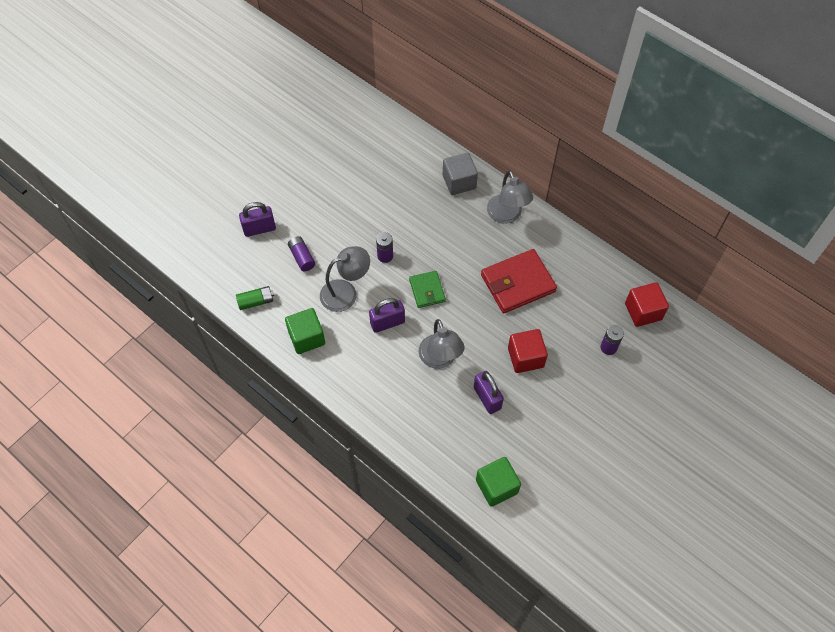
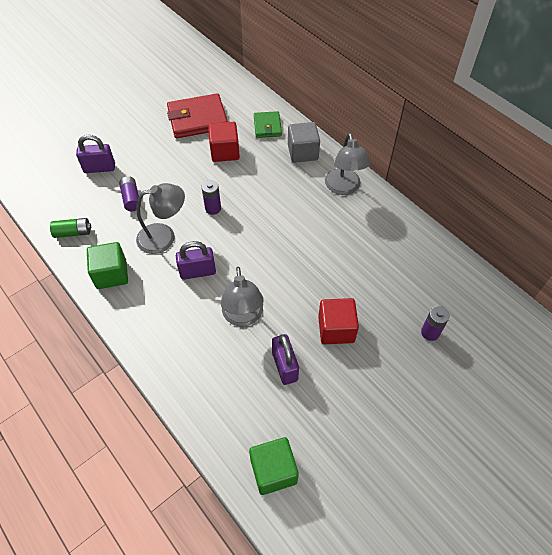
camera: 10 degrees right, 5 degrees down
green wallet [409,271,446,308] -> green wallet moved to [254,111,282,138]
red wallet [481,249,557,313] -> red wallet moved to [167,93,228,138]
red cube [625,282,669,327] -> red cube moved to [208,122,240,162]

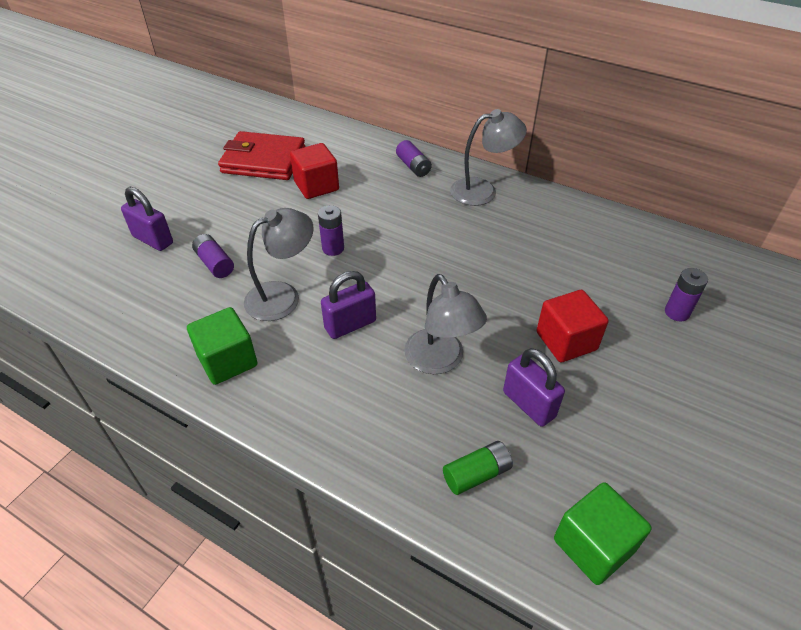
camera: 20 degrees left, 10 degrees down
green battery [50,218,91,238] -> green battery moved to [443,441,513,495]
purple padlock [76,135,115,173] -> purple padlock turned 60 degrees clockwise [121,187,173,251]
red wallet [167,93,228,138] -> red wallet turned 45 degrees clockwise [218,131,305,180]
green wallet [254,111,282,138] -> none
grey cube [288,122,320,163] -> purple battery [396,140,432,177]
grey lamp [325,133,371,195] -> grey lamp turned 75 degrees counterclockwise [450,109,527,206]

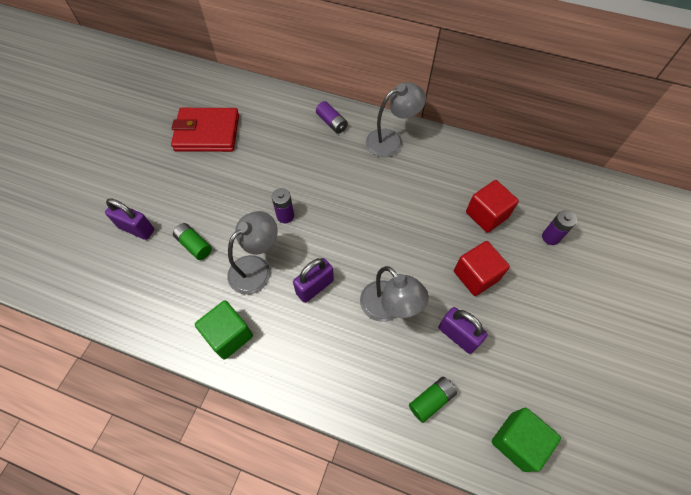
camera: 10 degrees left, 15 degrees up
purple battery [192,234,234,278] -> green battery [173,223,212,260]
red cube [290,143,339,199] -> red cube moved to [466,180,519,233]

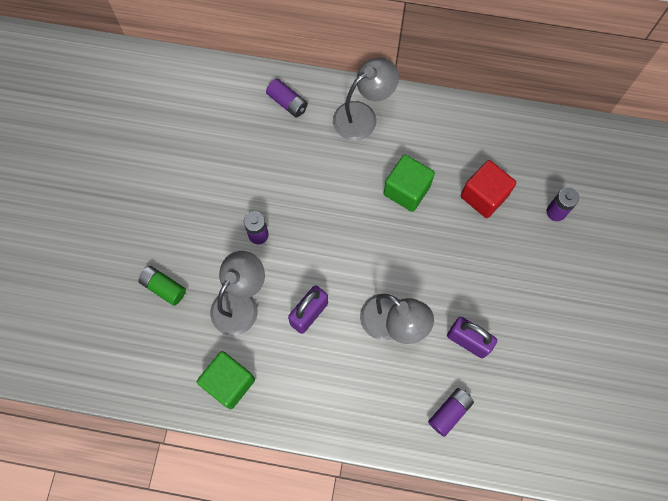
camera: 10 degrees left, 10 degrees up
purple padlock [105,198,154,240] -> none
red wallet [171,108,239,152] -> none
green battery [409,377,457,423] -> purple battery [428,388,474,437]
red cube [454,241,510,296] -> none
green cube [492,408,561,472] -> green cube moved to [383,154,435,212]

